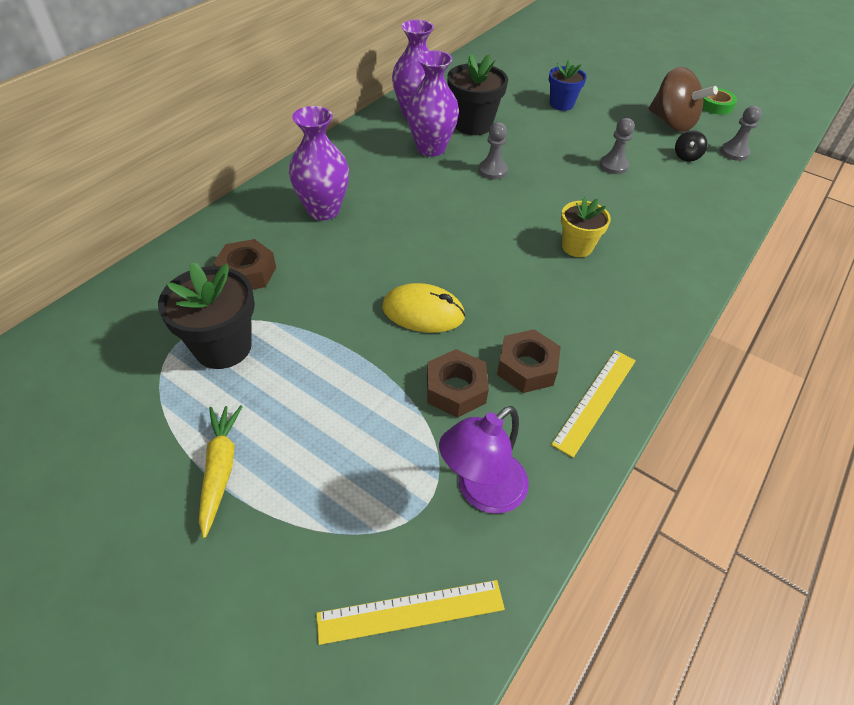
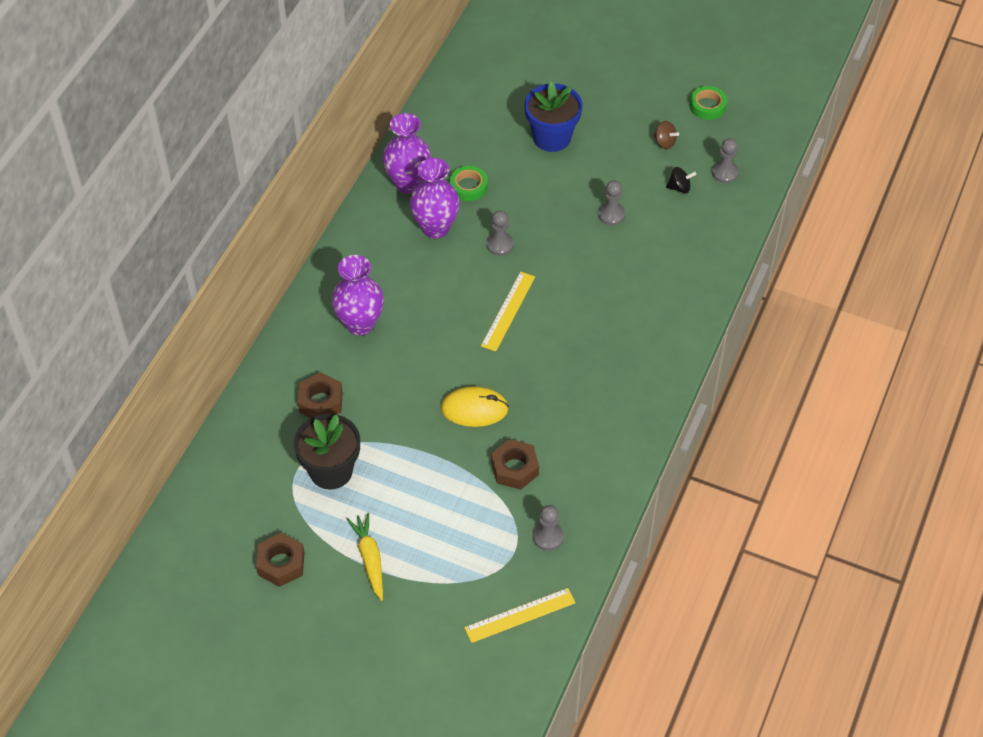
camera: 10 degrees left, 5 degrees up
purple lamp [439,406,529,514] -> grey pawn [533,505,564,551]
black flower pot [447,54,508,135] -> green tape [450,166,488,201]
brown nut [497,329,561,393] -> brown nut moved to [256,532,304,587]
blue flower pot [549,59,587,111] -> blue flower pot [525,81,582,152], size x1.52
yellow ruler [551,350,636,458] -> yellow ruler moved to [481,272,535,352]
yellow flower pot [561,197,611,257] -> none
brown spinning top [649,67,718,132] -> brown spinning top [653,121,679,149], size x0.46
black spinning top [675,130,707,162] -> black spinning top turned 105 degrees counterclockwise [666,167,697,193]

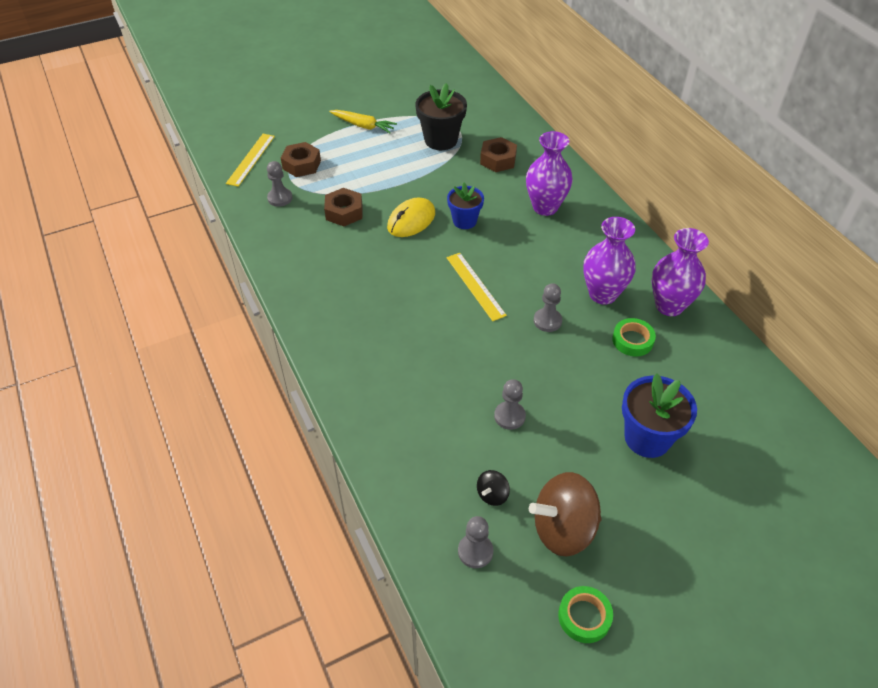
camera: 130 degrees right, 5 degrees down
brown nut [256,532,304,587] -> brown nut moved to [281,142,321,177]
brown spinning top [653,121,679,149] -> brown spinning top [529,472,602,557], size x2.17
none -> blue flower pot [447,182,484,229]

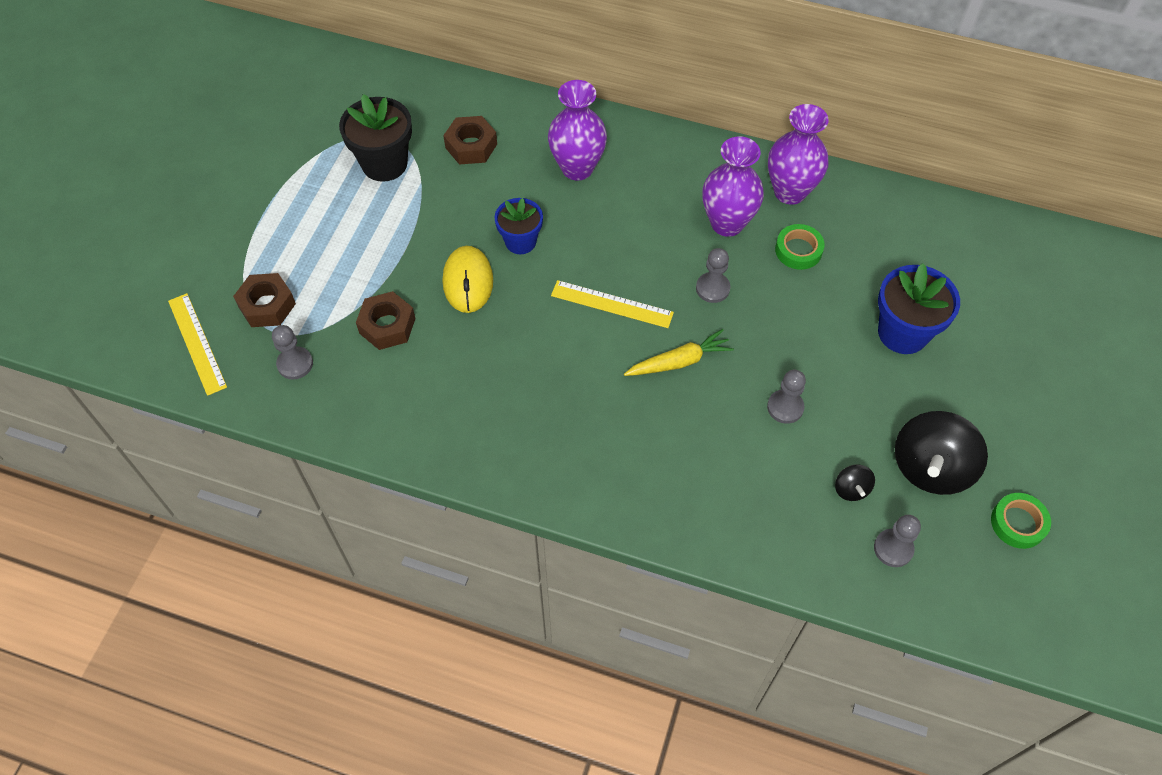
camera: 45 degrees left, 10 degrees up
yellow carrot [329,110,397,133] -> yellow carrot moved to [624,329,734,376]
brown spinning top [529,472,602,557] -> black spinning top [895,411,988,495]

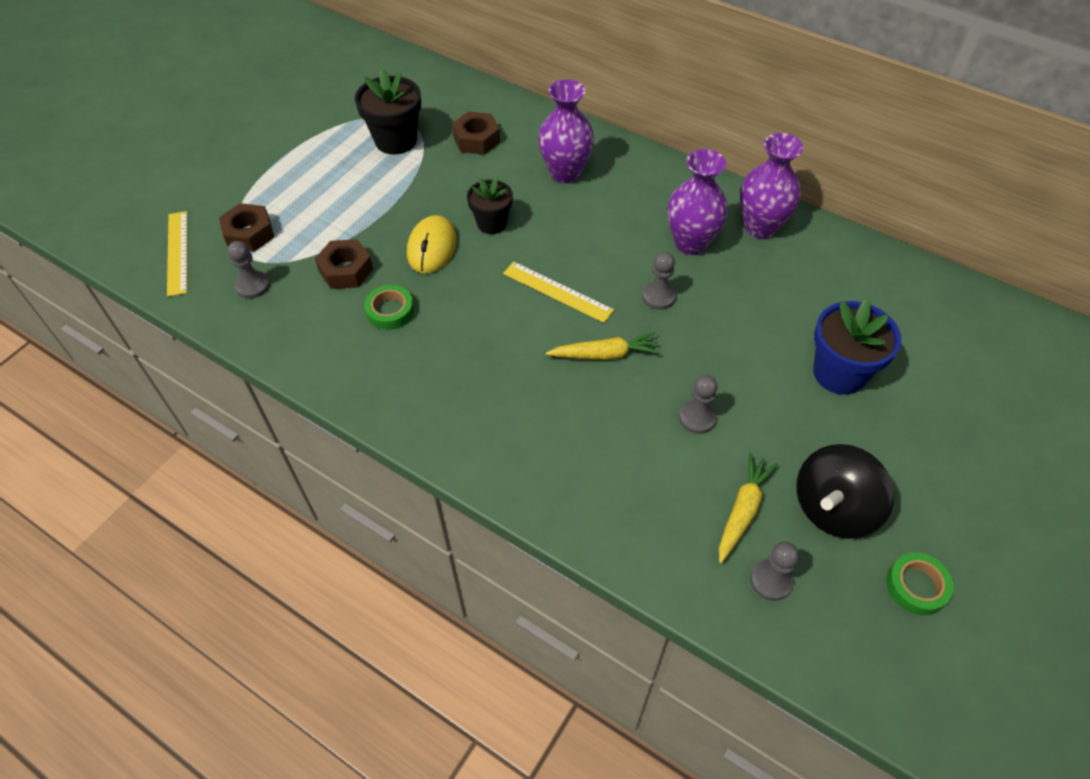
camera: 15 degrees right, 5 degrees down
blue flower pot [495,198,543,254] -> black flower pot [467,178,513,234]
green tape [775,224,825,270] -> green tape moved to [364,285,414,330]
black spinning top [835,465,875,501] -> yellow carrot [719,453,778,563]

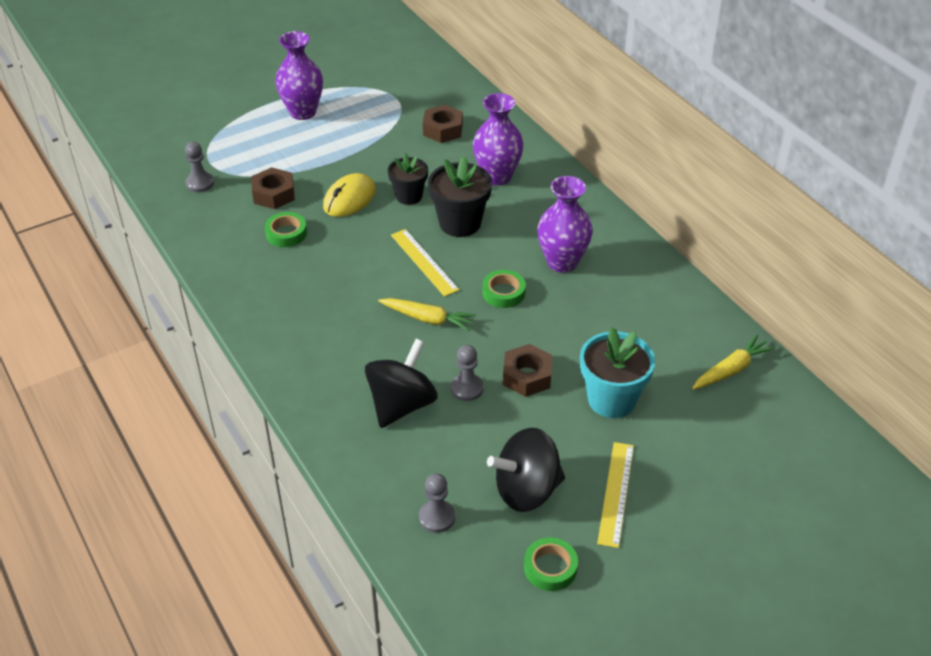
camera: 25 degrees right, 10 degrees down
yellow ruler [167,211,187,297] -> yellow ruler moved to [597,442,634,548]
brown nut [219,203,274,252] -> brown nut moved to [503,344,552,397]
black flower pot [355,68,421,155] -> black flower pot moved to [428,156,492,237]
grey pawn [642,252,676,310] -> green tape [482,270,526,308]
yellow carrot [719,453,778,563] -> yellow carrot moved to [692,335,775,390]
purple vase [740,133,803,239] -> purple vase moved to [275,31,323,120]
blue flower pot [813,299,901,395] -> turquoise flower pot [580,327,655,418]
none -> black spinning top [365,339,438,428]

